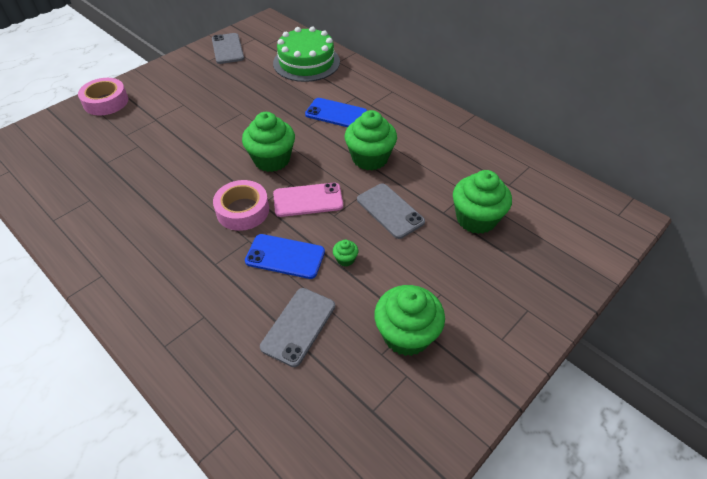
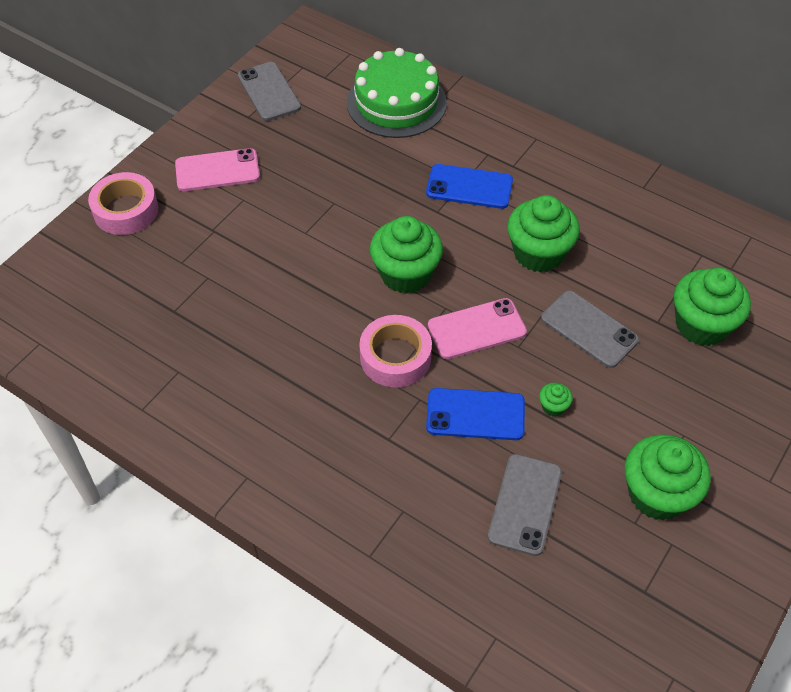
camera: 10 degrees left, 5 degrees up
none -> pink phone [175,148,260,191]

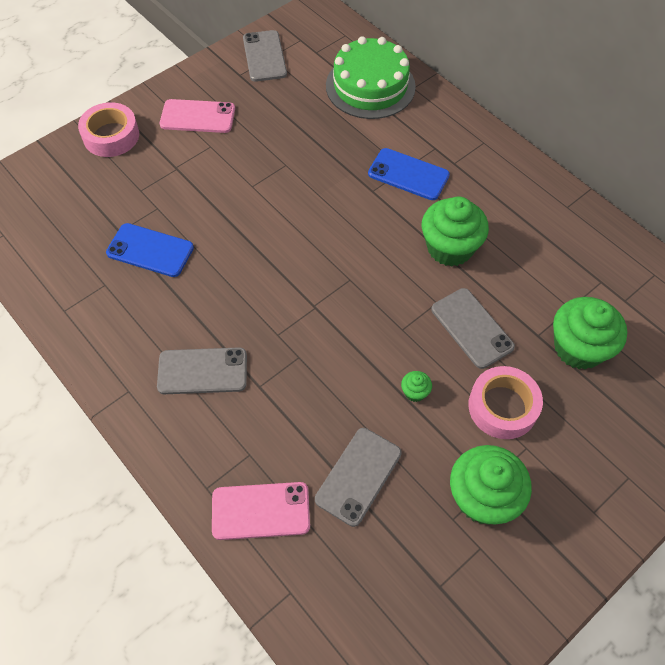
camera: 15 degrees right, 5 degrees up
pink tape [359,315,432,387] -> pink tape moved to [468,366,543,439]
green cupcake [370,216,443,294] -> none
blue phone [426,388,525,440] -> blue phone moved to [106,223,194,277]
pink phone [428,298,527,359] -> pink phone moved to [212,482,310,540]
none -> grey phone [157,347,247,394]

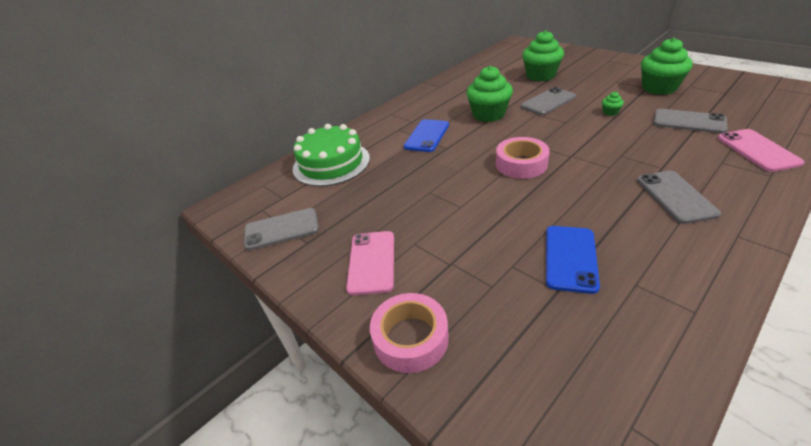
camera: 90 degrees left, 20 degrees down
pink tape [468,366,543,439] -> pink tape moved to [496,137,550,179]

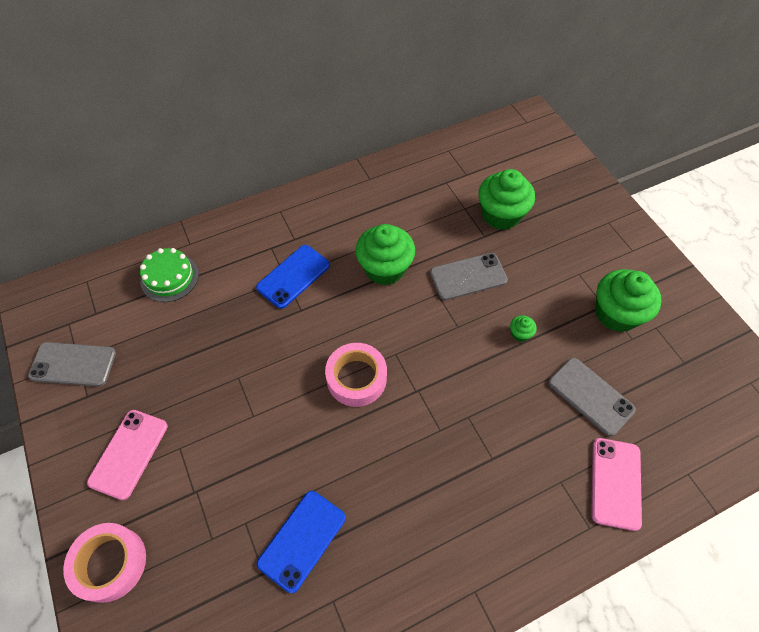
camera: 15 degrees right, 20 degrees up
green cake [292,124,370,187] -> green cake [140,248,199,302], size x0.62
grey phone [637,171,721,224] -> none

